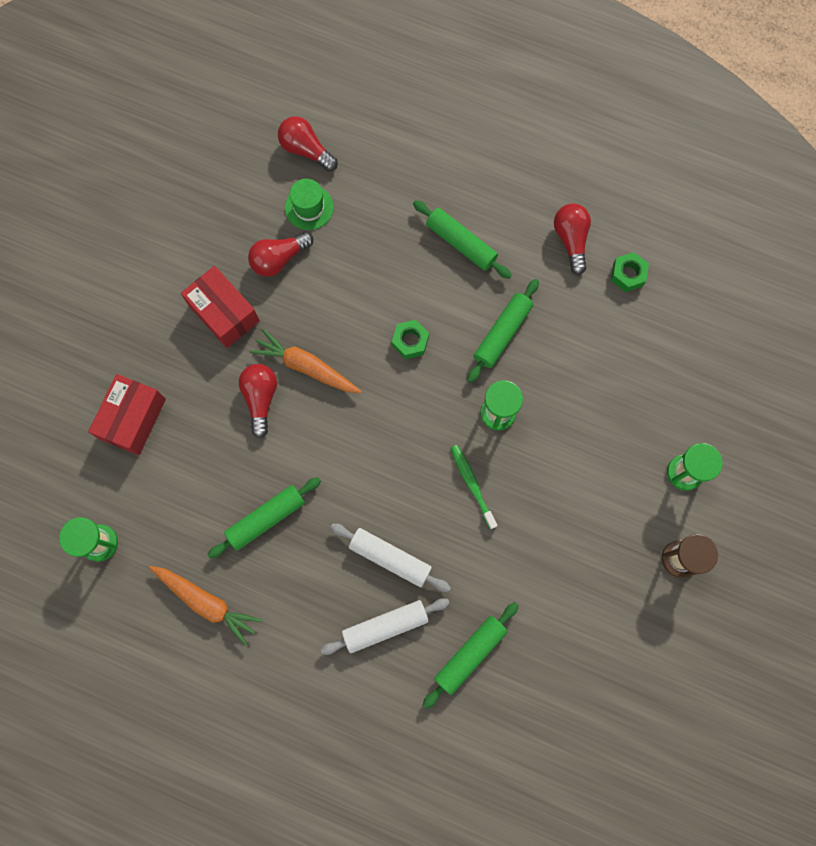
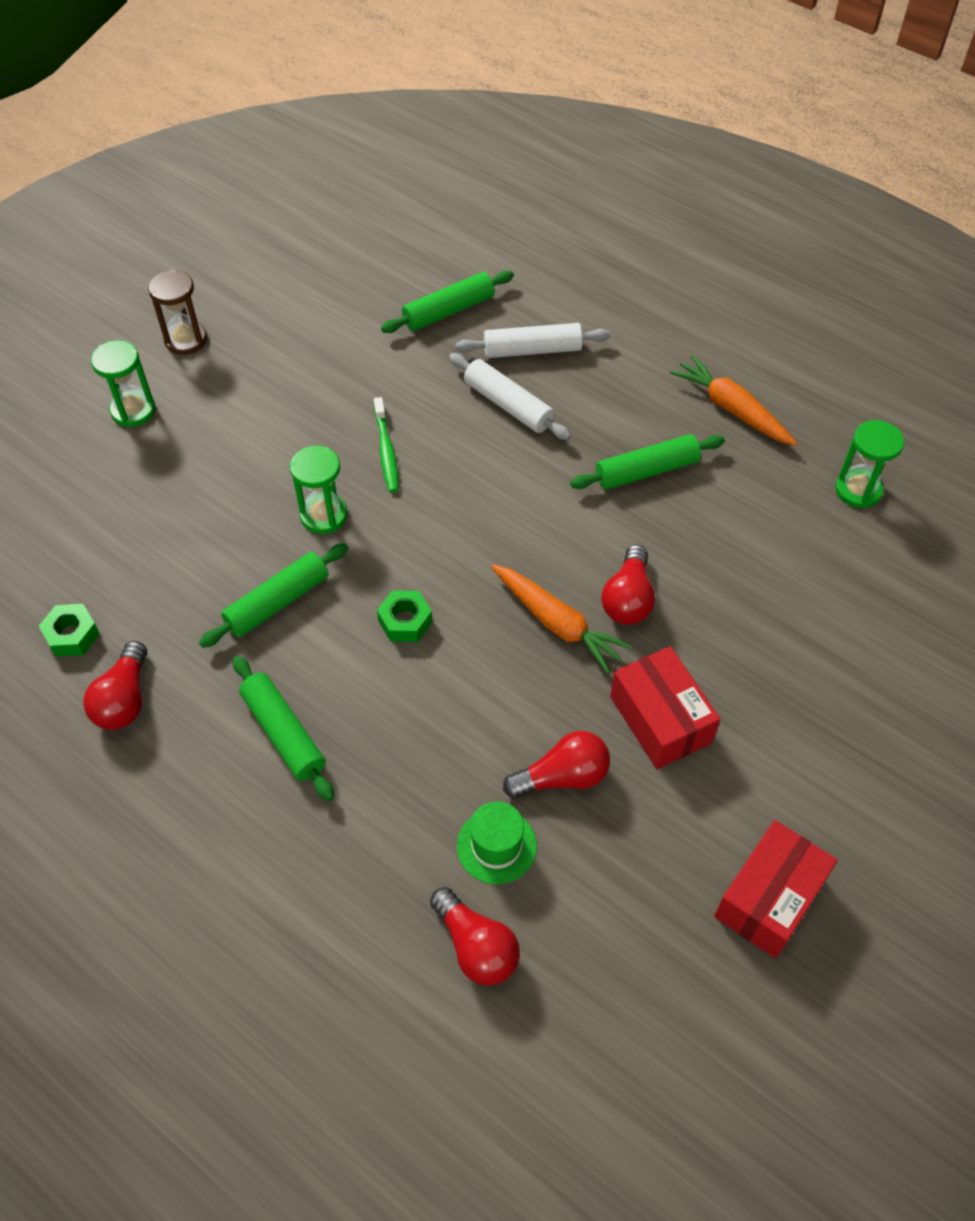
camera: 165 degrees left, 20 degrees down
red box [88,374,166,455] -> red box moved to [714,820,838,958]

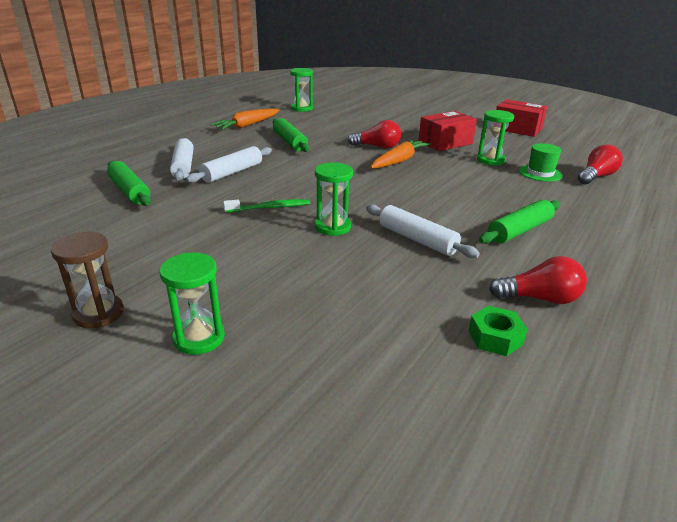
camera: 95 degrees left, 25 degrees down
green rolling pin [199,543,348,648] -> white rolling pin [366,204,480,258]
green nut [377,590,433,642] -> none
red light bulb [503,731,610,799] -> green hourglass [477,110,514,166]

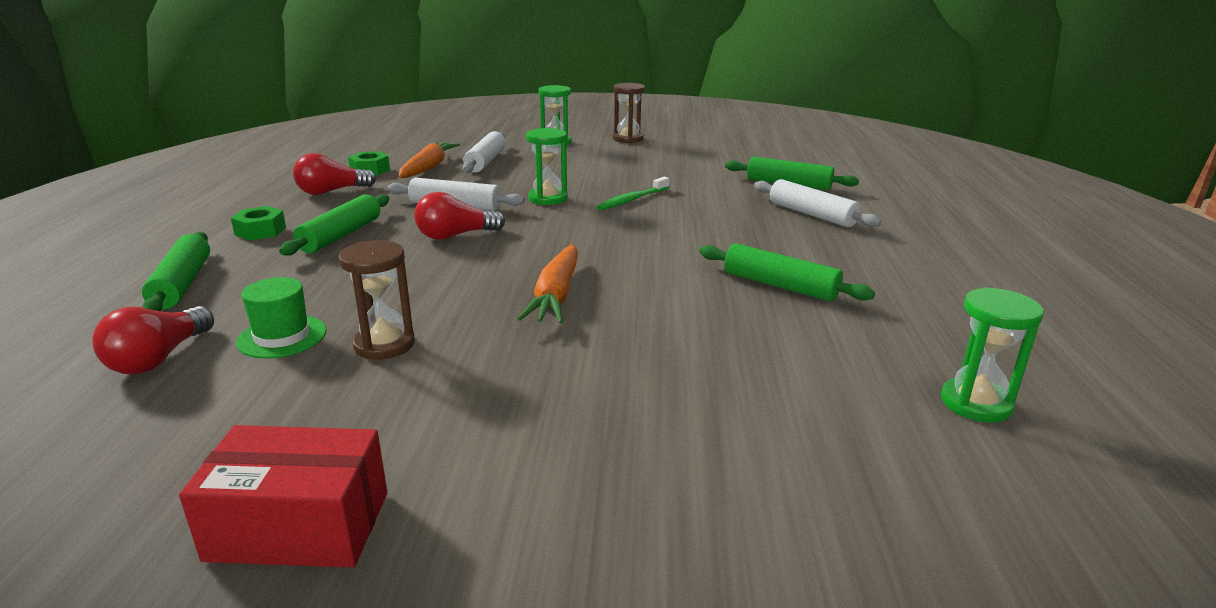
camera: 150 degrees right, 5 degrees down
white rolling pin [186,146,272,183] -> white rolling pin moved to [463,131,506,173]
orange carrot [210,108,279,130] -> orange carrot moved to [398,142,460,178]
red light bulb [348,120,401,149] -> red light bulb moved to [414,192,505,240]
red box [418,111,477,151] -> none
green hourglass [477,110,514,166] -> brown hourglass [339,240,415,360]
none -> green rolling pin [142,232,210,311]
none -> green nut [231,206,286,240]

